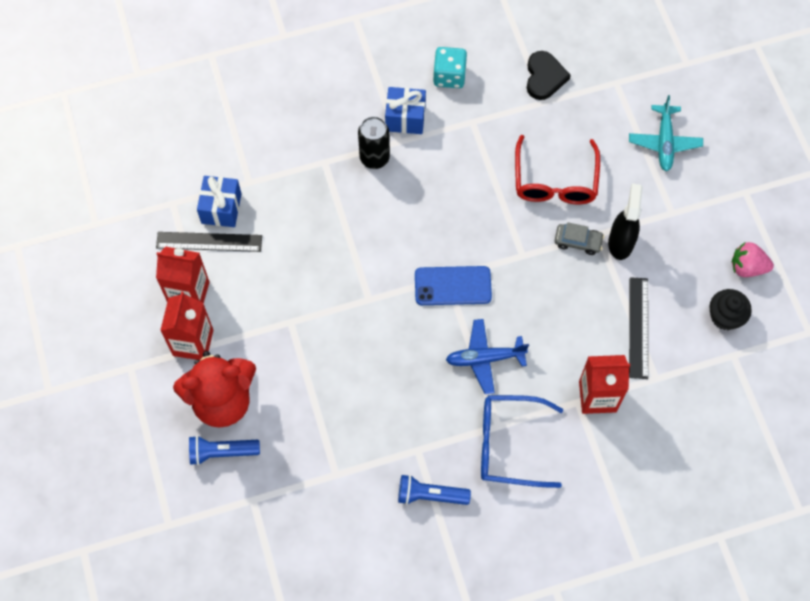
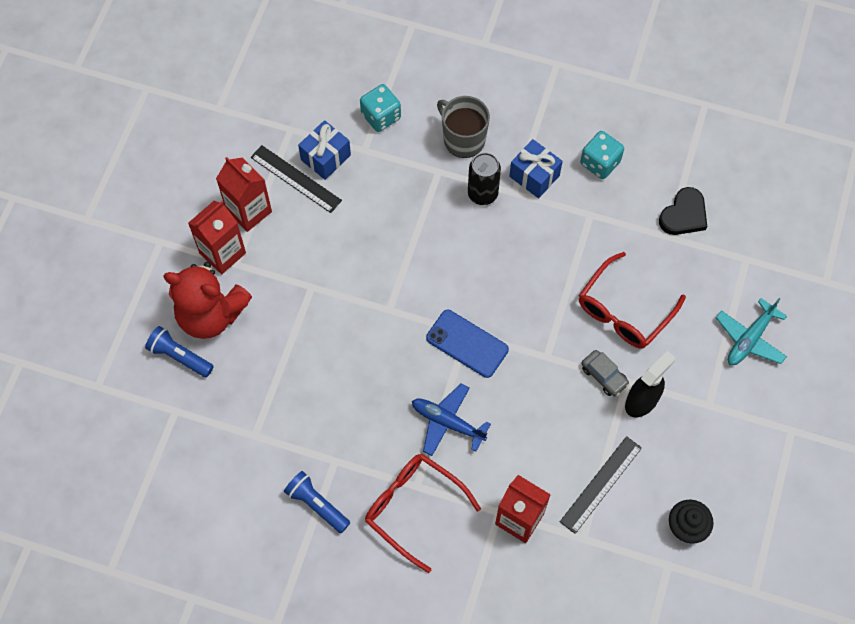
camera: 35 degrees right, 0 degrees up
blue glasses [481,395,563,488] -> red glasses [365,454,481,573]
pink strawberry [732,242,774,277] -> none
none -> turquoise dice [360,84,401,132]
none -> grey mug [437,96,490,158]

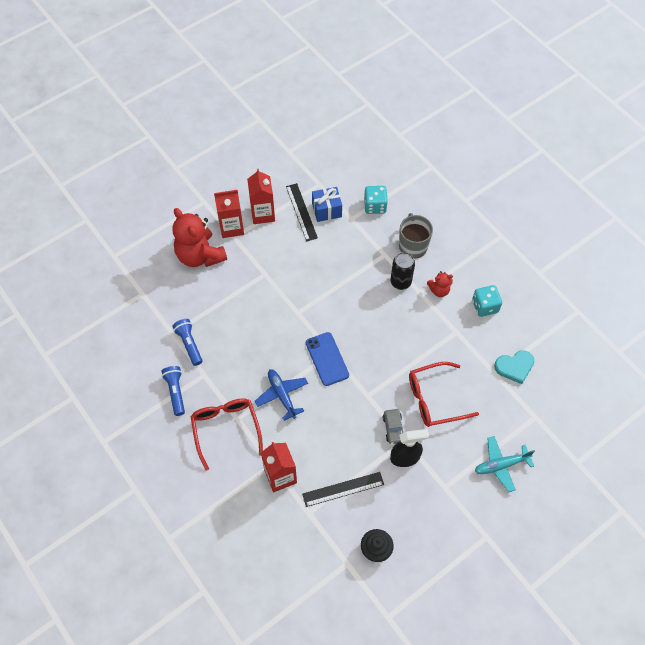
camera: 35 degrees right, 5 degrees down
blue flashlight [145,326,214,377] -> blue flashlight moved to [172,319,202,366]
blue gift [509,139,563,198] -> red teddy bear [427,271,453,297]
black heart [659,187,707,235] -> turquoise heart [494,350,534,384]

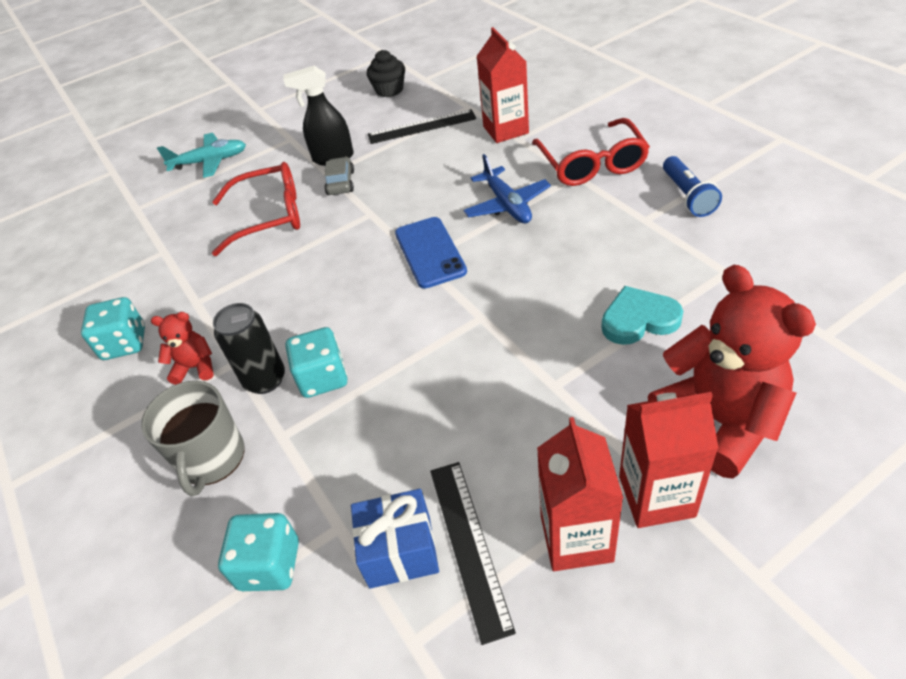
camera: 170 degrees left, 15 degrees down
blue flashlight [172,319,202,366] -> none
turquoise heart [494,350,534,384] -> turquoise heart moved to [601,286,683,345]
none -> turquoise dice [286,327,347,398]

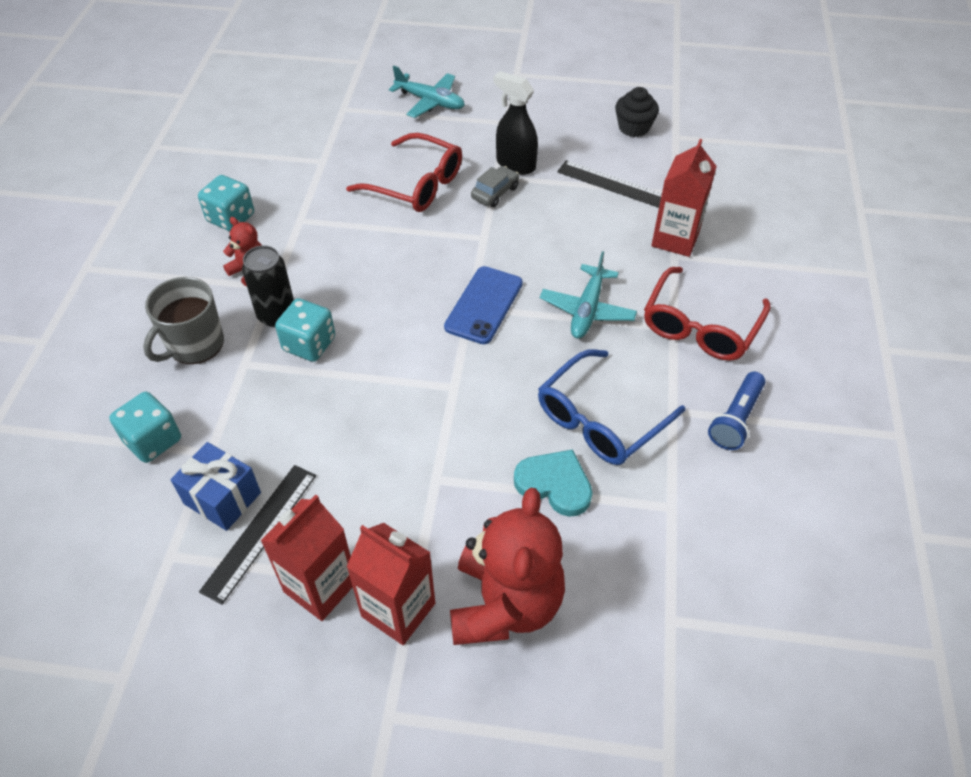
camera: 35 degrees right, 5 degrees up
blue plane [463,154,551,224] -> turquoise plane [540,251,637,339]
none -> blue glasses [538,349,685,465]

